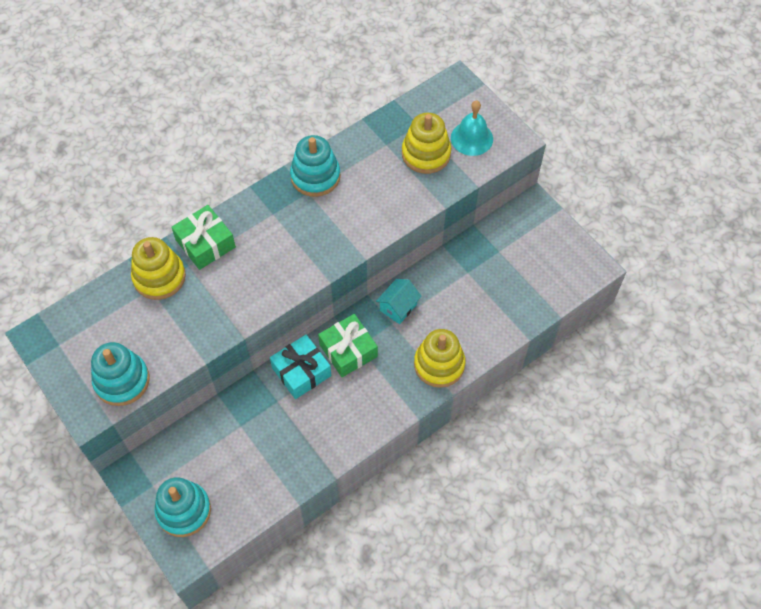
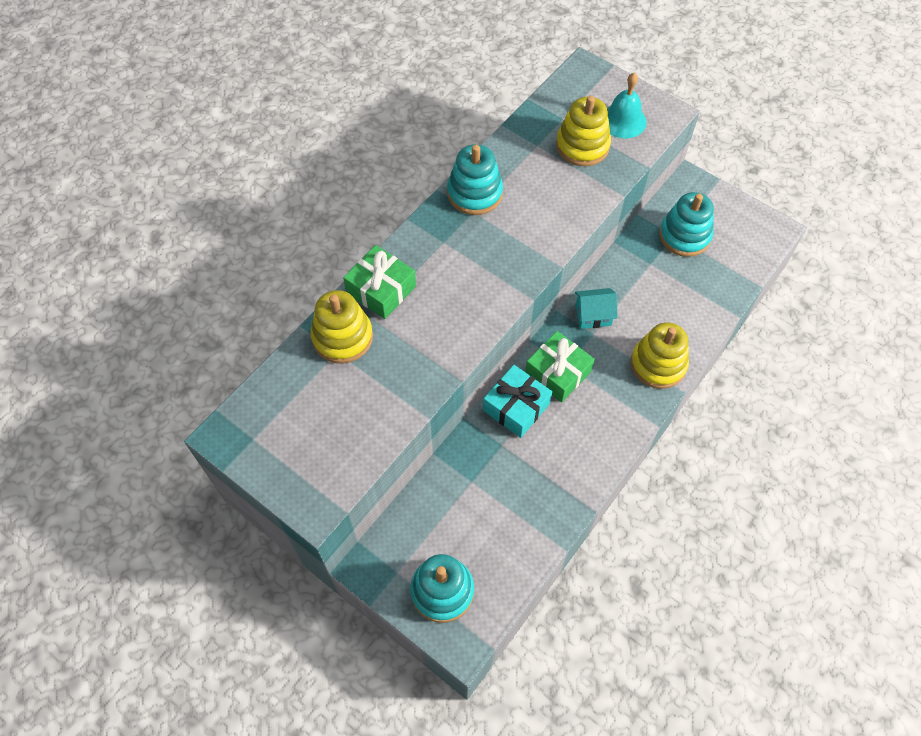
camera: 15 degrees left, 0 degrees up
turquoise stacking toy [91,342,150,406] -> turquoise stacking toy moved to [659,192,714,257]
turquoise house [376,279,422,324] -> turquoise house turned 60 degrees clockwise [575,288,618,329]

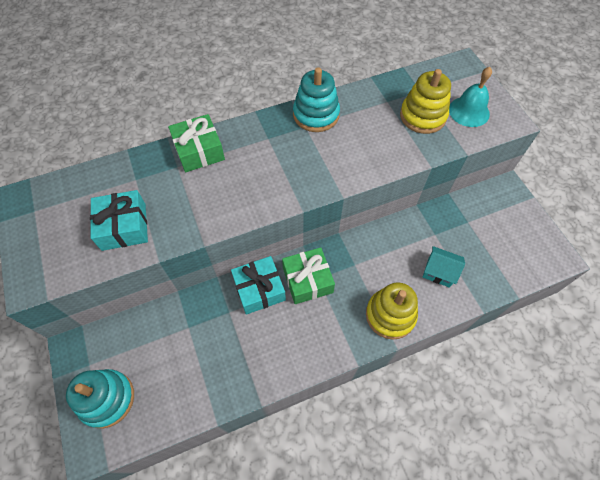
camera: 30 degrees right, 0 degrees up
yellow stacking toy [311,290,373,364] -> none
turquoise house [575,288,618,329] -> turquoise house moved to [423,246,465,288]
turquoise stacking toy [659,192,714,257] -> none
none -> turquoise gift [90,190,148,251]

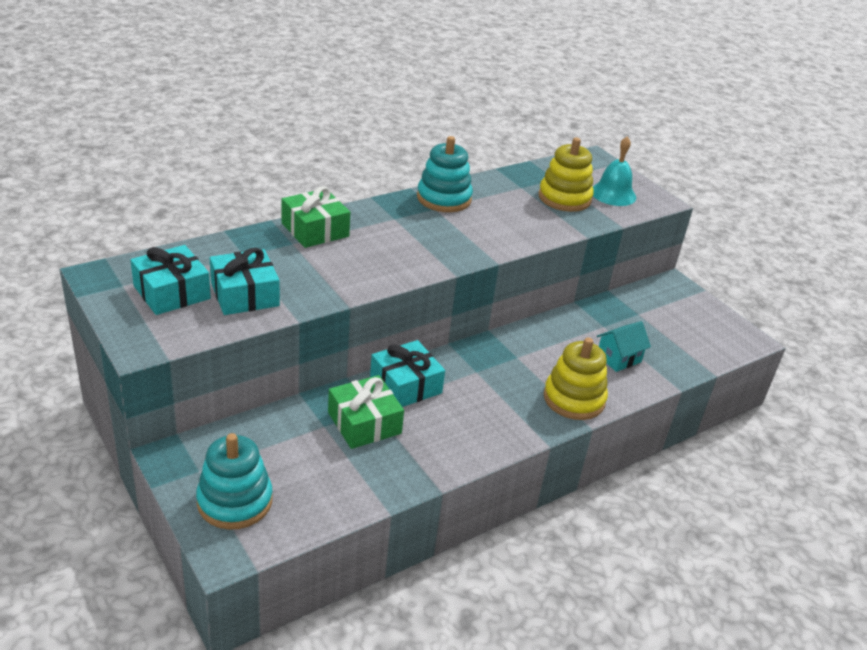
camera: 15 degrees left, 25 degrees down
green gift [282,247,335,304] -> green gift moved to [328,375,404,449]
turquoise house [423,246,465,288] -> turquoise house turned 45 degrees counterclockwise [597,321,651,372]
none -> turquoise gift [130,245,211,315]

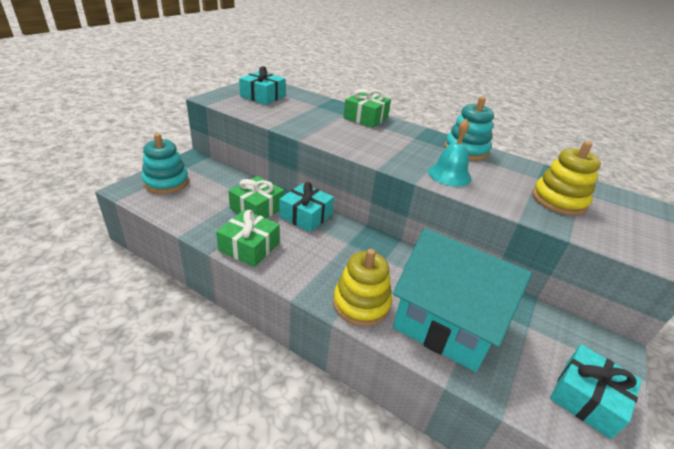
camera: 65 degrees right, 0 degrees up
turquoise gift [210,248,280,315] -> turquoise gift moved to [550,344,642,439]
turquoise bell [593,136,636,206] -> turquoise bell moved to [428,118,471,187]
turquoise house [597,321,651,372] -> turquoise house [393,228,532,372], size x2.42
none -> green gift [216,210,280,267]

